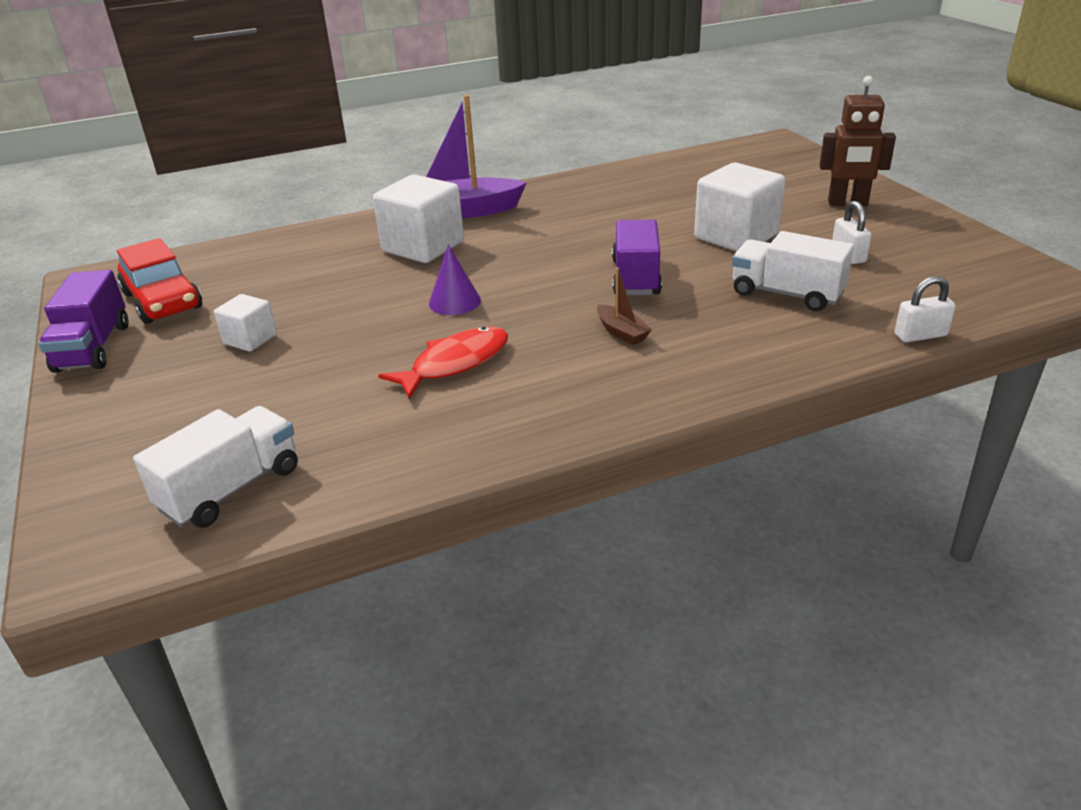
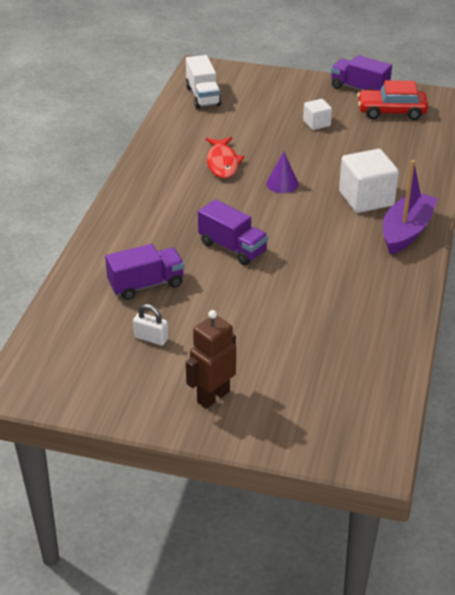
camera: 125 degrees right, 5 degrees up
brown boat [597,267,652,345] -> none
white cube [694,163,785,251] -> none
white truck [732,231,854,311] -> purple truck [105,244,184,300]
white padlock [894,276,956,342] -> none

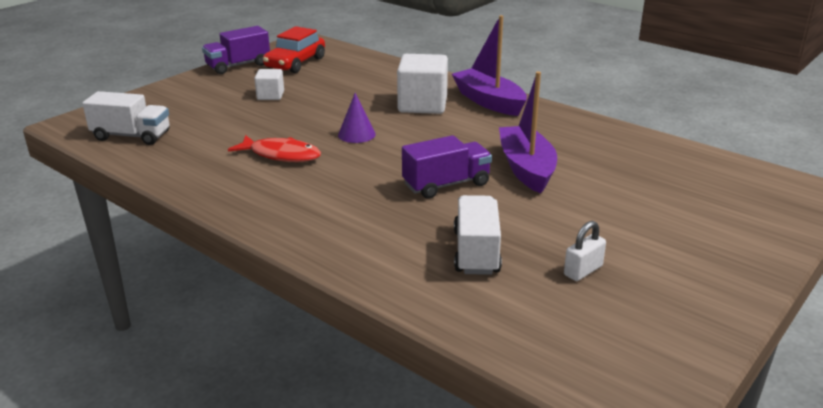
camera: 65 degrees left, 10 degrees down
purple truck [105,244,184,300] -> white truck [454,195,502,275]
brown robot [186,310,236,409] -> none
none -> purple boat [499,71,557,193]

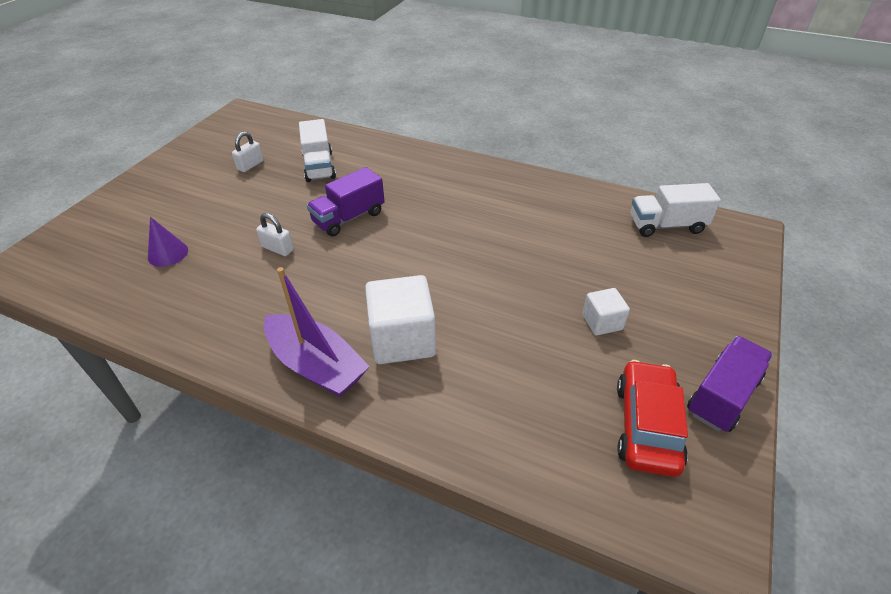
camera: 165 degrees right, 15 degrees up
red fish [228,135,321,162] -> none
purple cone [338,93,376,143] -> purple cone moved to [148,217,188,267]
purple boat [499,71,557,193] -> white padlock [256,213,294,256]

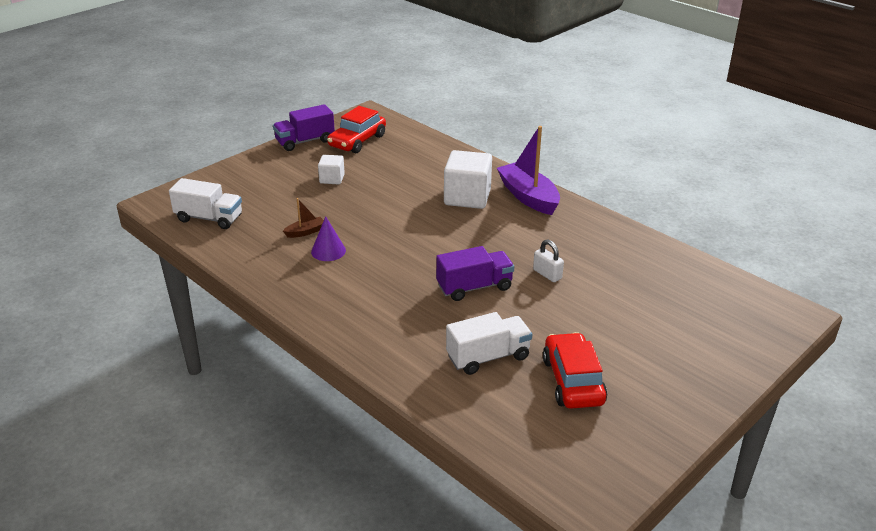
camera: 160 degrees left, 10 degrees down
purple cone [148,217,188,267] -> purple cone moved to [311,216,346,261]
white padlock [232,131,264,172] -> red car [543,332,607,409]
white truck [299,119,336,182] -> white truck turned 60 degrees clockwise [446,312,532,375]
none -> brown boat [283,198,324,238]

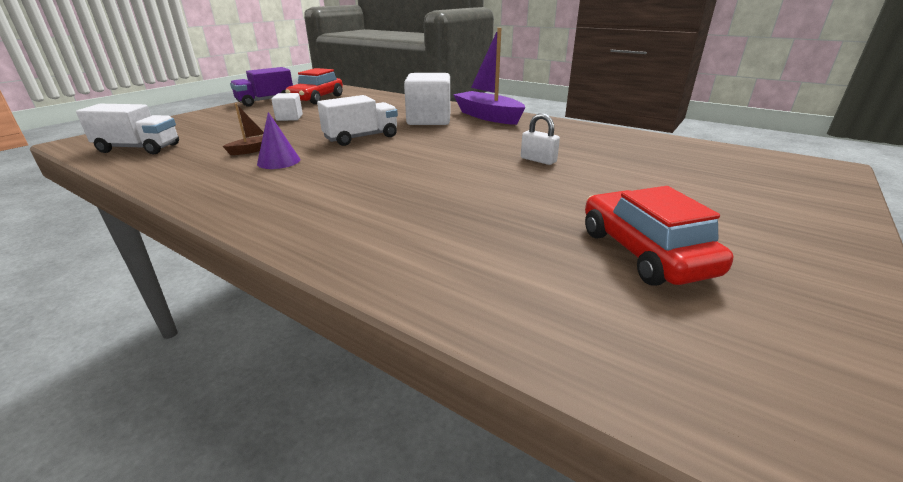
camera: 10 degrees left, 5 degrees down
purple truck [436,246,514,301] -> none
white truck [446,312,532,375] -> white truck moved to [317,95,398,146]

